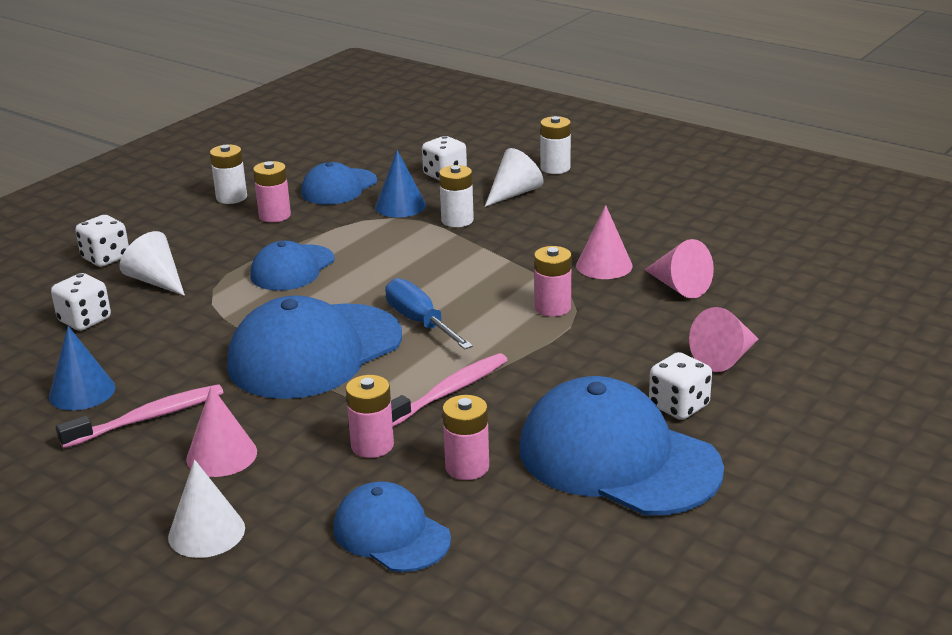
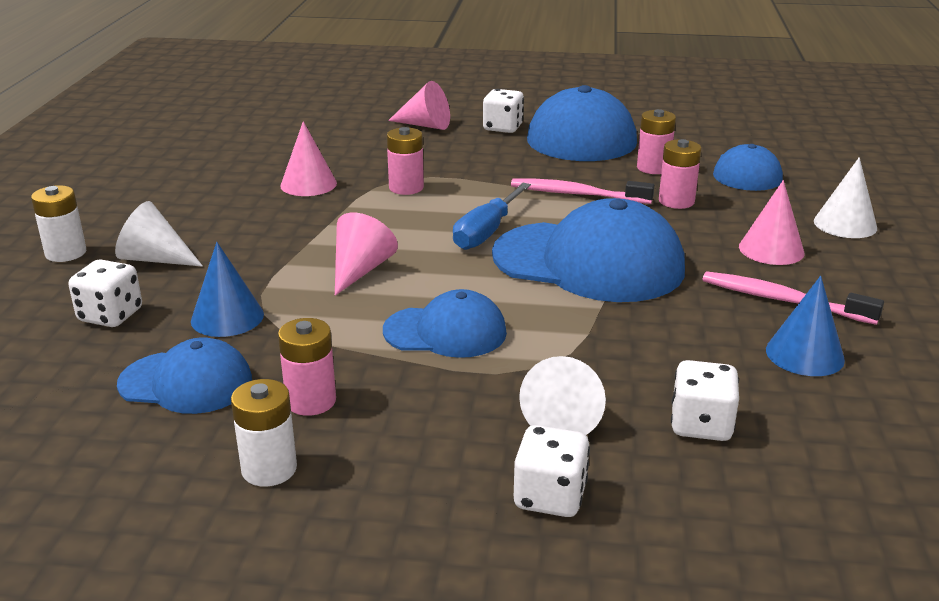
camera: 120 degrees left, 0 degrees up
white battery [439,165,474,227] -> none
pink cone [645,239,714,298] -> pink cone moved to [335,213,398,296]

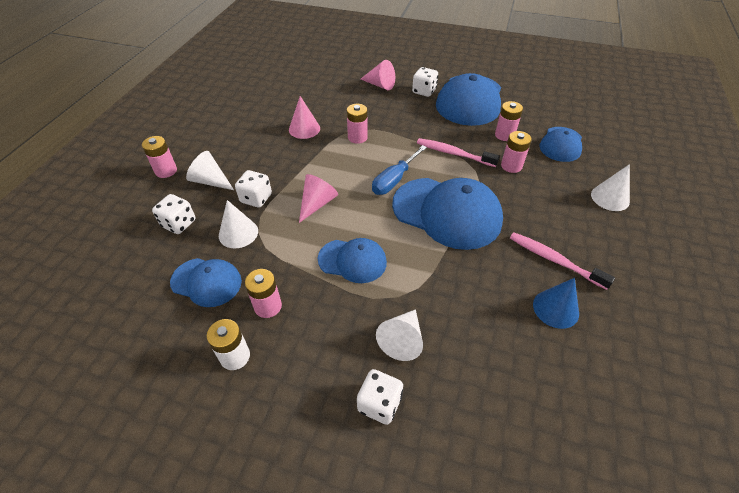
camera: 10 degrees right, 20 degrees up
white battery [31,185,86,262] -> pink battery [142,136,177,178]
blue cone [191,242,264,337] -> white cone [219,200,258,248]
white dice [671,360,739,441] -> white dice moved to [235,170,272,208]
pink cone [739,180,804,265] -> none

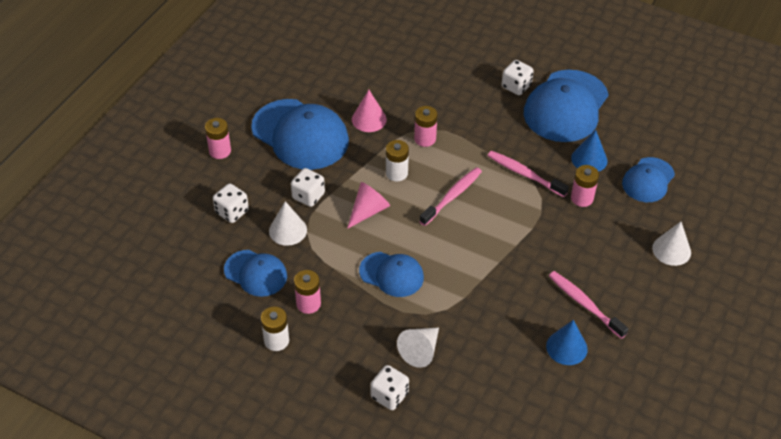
camera: 10 degrees right, 0 degrees up
white cone [186,151,234,190] -> none
pink cone [361,60,395,90] -> none
blue screwdriver [372,145,427,195] -> pink toothbrush [419,167,482,226]
blue cap [392,178,503,250] -> blue cap moved to [251,99,349,170]
pink battery [495,101,523,141] -> blue cone [571,130,607,172]
none -> white battery [386,140,409,181]

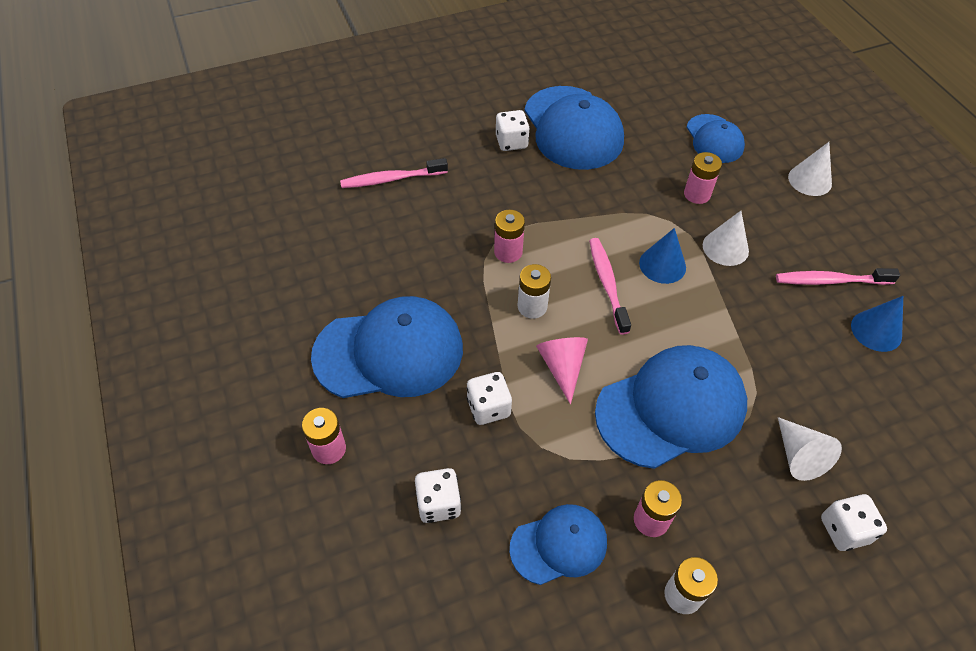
camera: 50 degrees left, 5 degrees up
white cone [269,201,307,246] -> white cone moved to [703,211,749,266]
pink cone [352,90,387,132] -> none
blue cap [359,252,424,297] -> blue cap [595,345,747,469], size x1.76
pink toothbrush [487,151,569,197] -> pink toothbrush moved to [340,158,448,188]
blue cone [571,130,607,172] -> blue cone moved to [639,228,686,284]

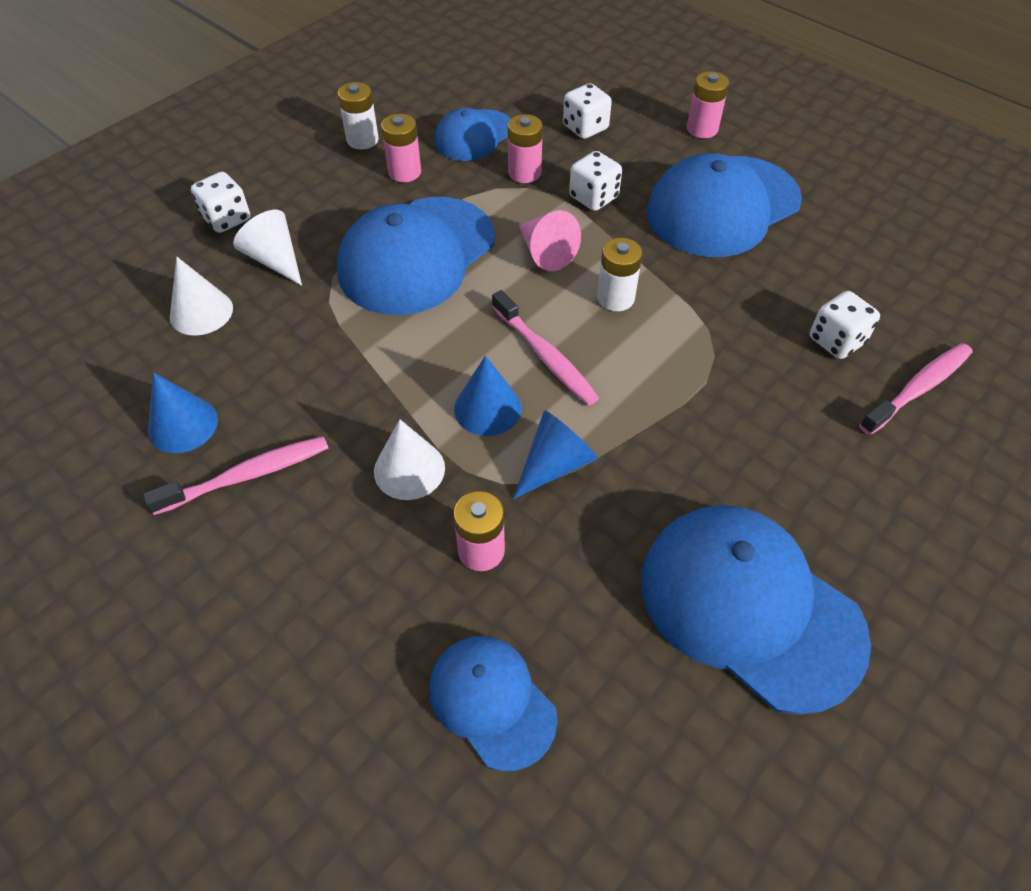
camera: 155 degrees right, 0 degrees up
pink battery [494,210,525,263] -> pink battery moved to [508,114,543,183]
white dice [496,110,530,151] -> white dice moved to [810,291,880,359]
white cone [788,142,832,196] -> white cone moved to [170,257,233,336]
none -> blue cone [513,410,598,499]

